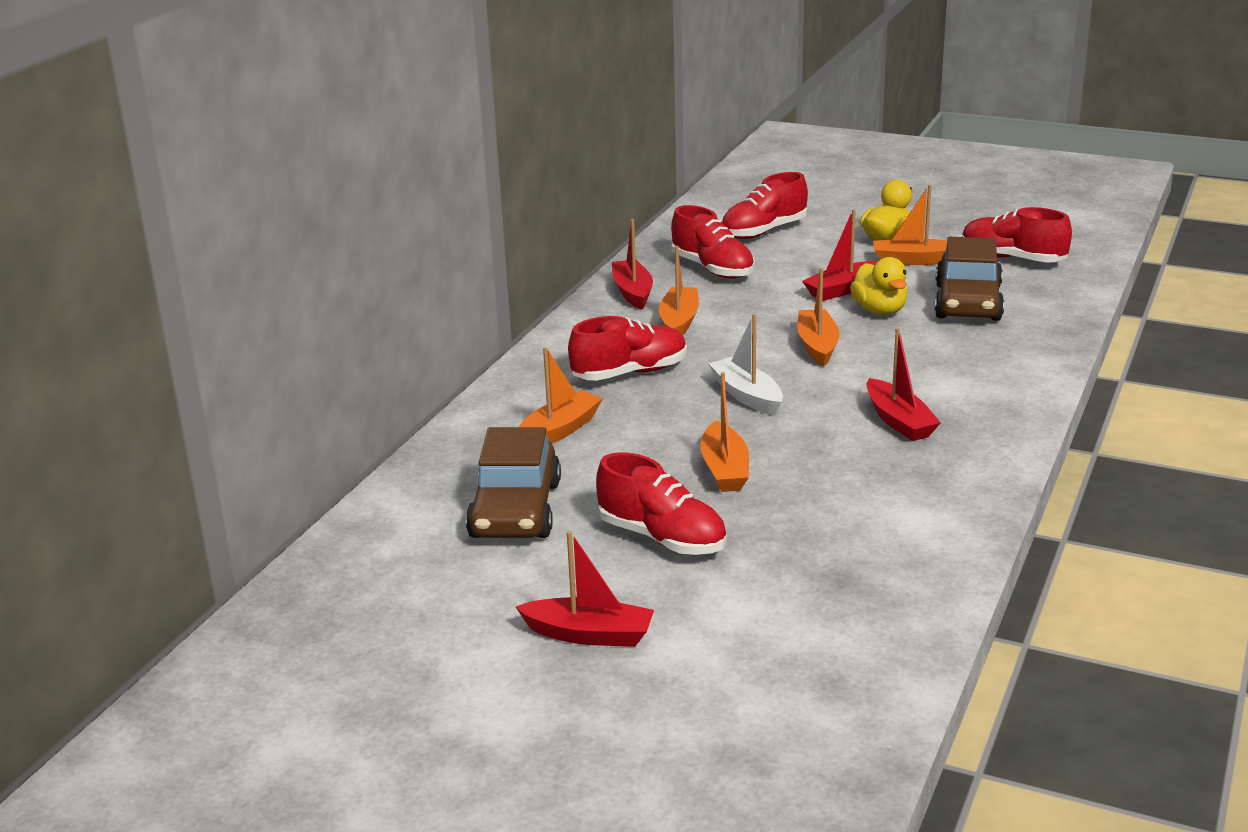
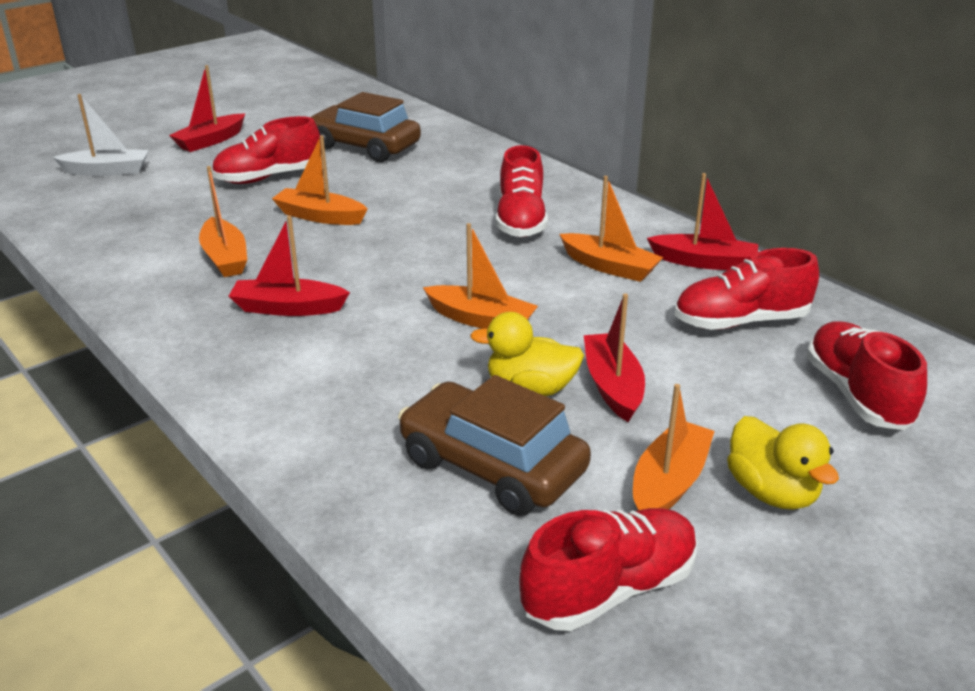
camera: 115 degrees right, 5 degrees up
orange boat [519,347,603,443] -> orange boat moved to [199,166,247,277]
white boat [708,314,783,415] -> white boat moved to [53,94,149,176]

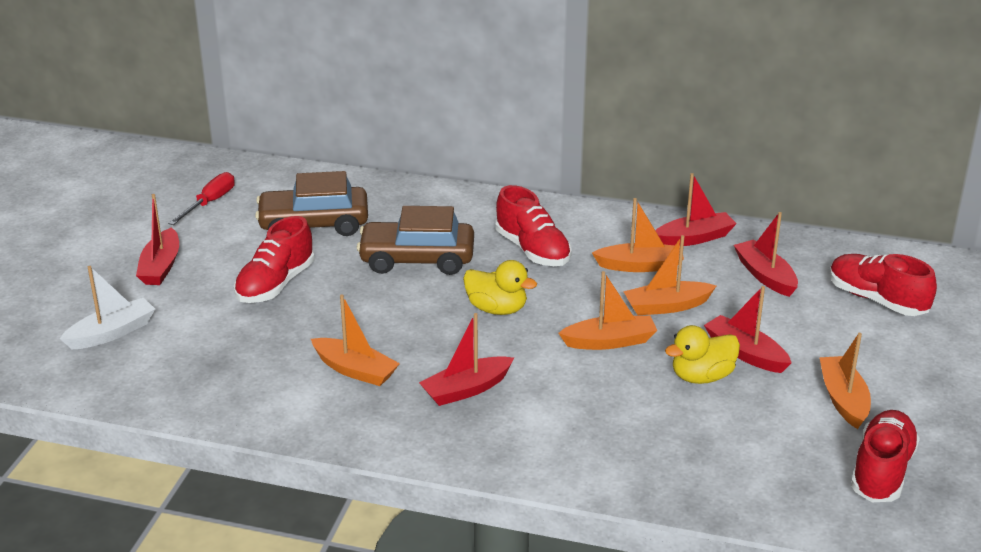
camera: 35 degrees left, 0 degrees up
orange boat [272,135,368,225] -> orange boat moved to [623,235,716,315]
brown car [398,375,591,516] -> brown car moved to [357,206,474,275]
red shoe [675,248,819,330] -> red boat [734,212,798,297]
yellow duck [727,416,839,510] -> yellow duck moved to [463,260,537,315]
none -> red screwdriver [168,172,235,225]

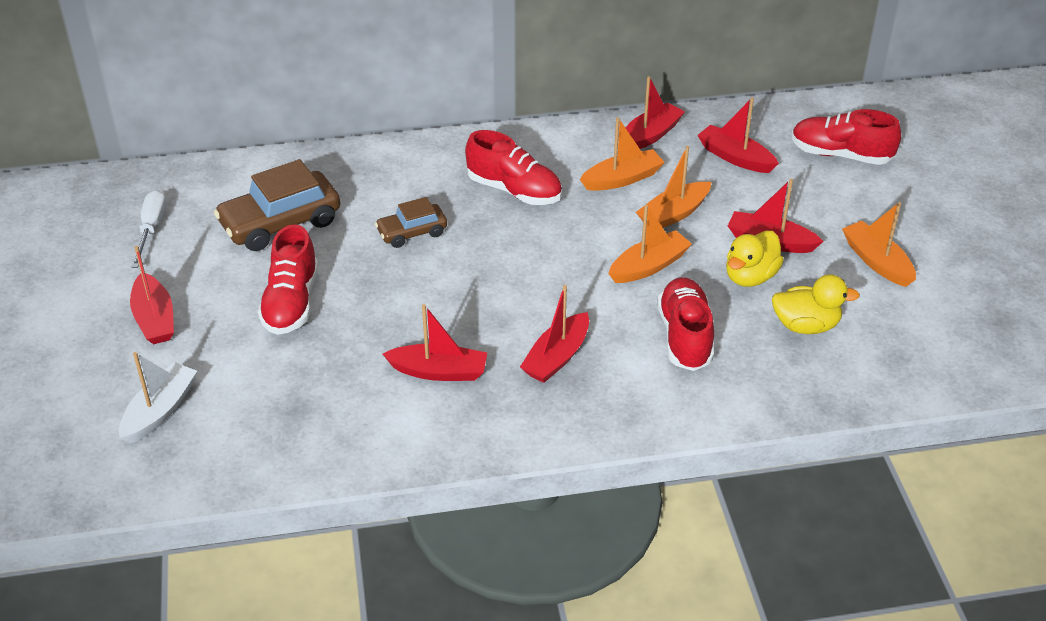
camera: 25 degrees left, 10 degrees up
red screwdriver [168,172,235,225] -> white screwdriver [131,190,166,268]
orange boat [311,295,400,386] -> red boat [383,304,487,381]
brown car [357,206,474,275] -> brown car [375,197,447,248], size x0.58
yellow duck [463,260,537,315] -> yellow duck moved to [772,274,860,334]
red shoe [851,410,920,502] -> red shoe moved to [657,277,714,371]

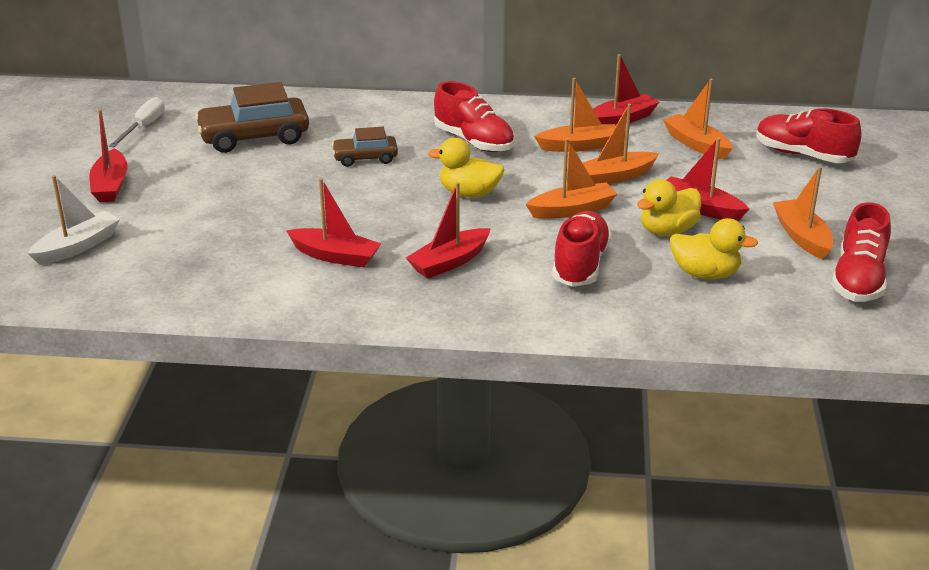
camera: 15 degrees right, 10 degrees down
red shoe [258,224,318,335] -> red shoe moved to [831,202,891,302]
red boat [697,97,779,173] -> orange boat [663,79,733,159]
none -> yellow duck [428,138,504,198]

